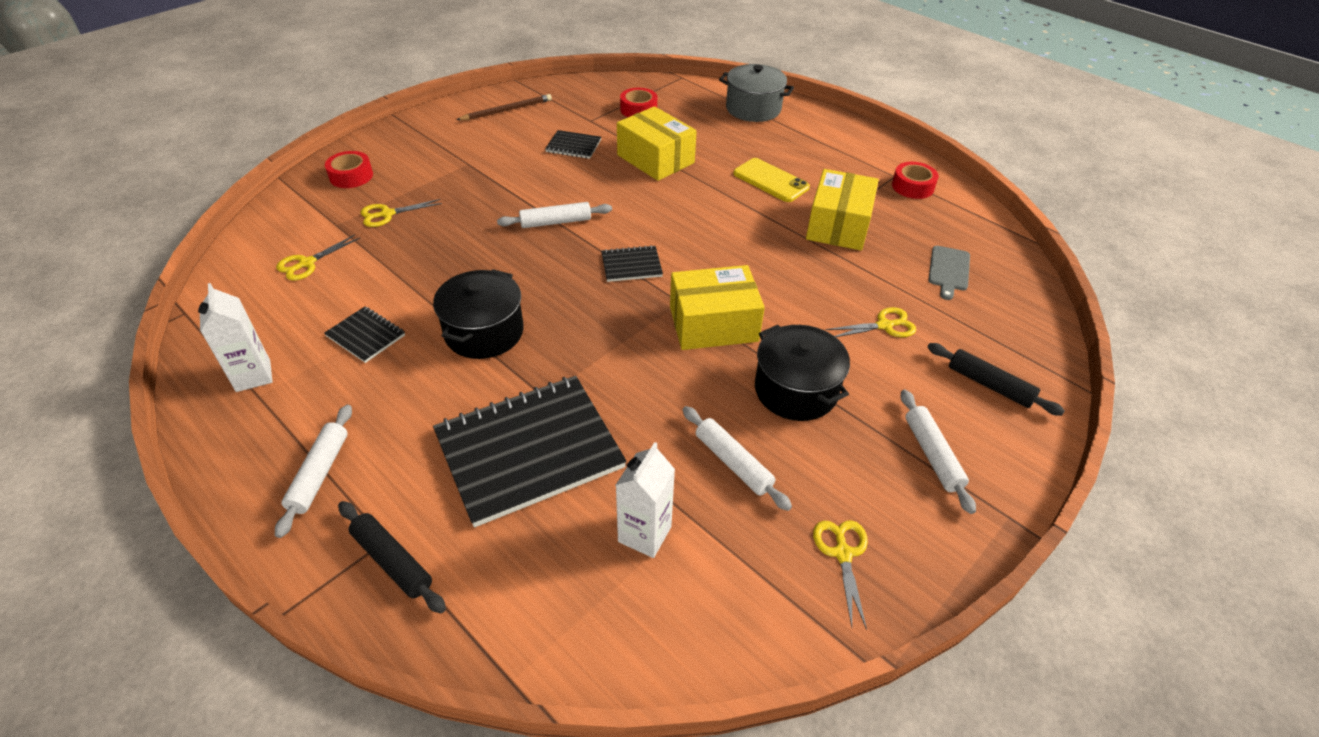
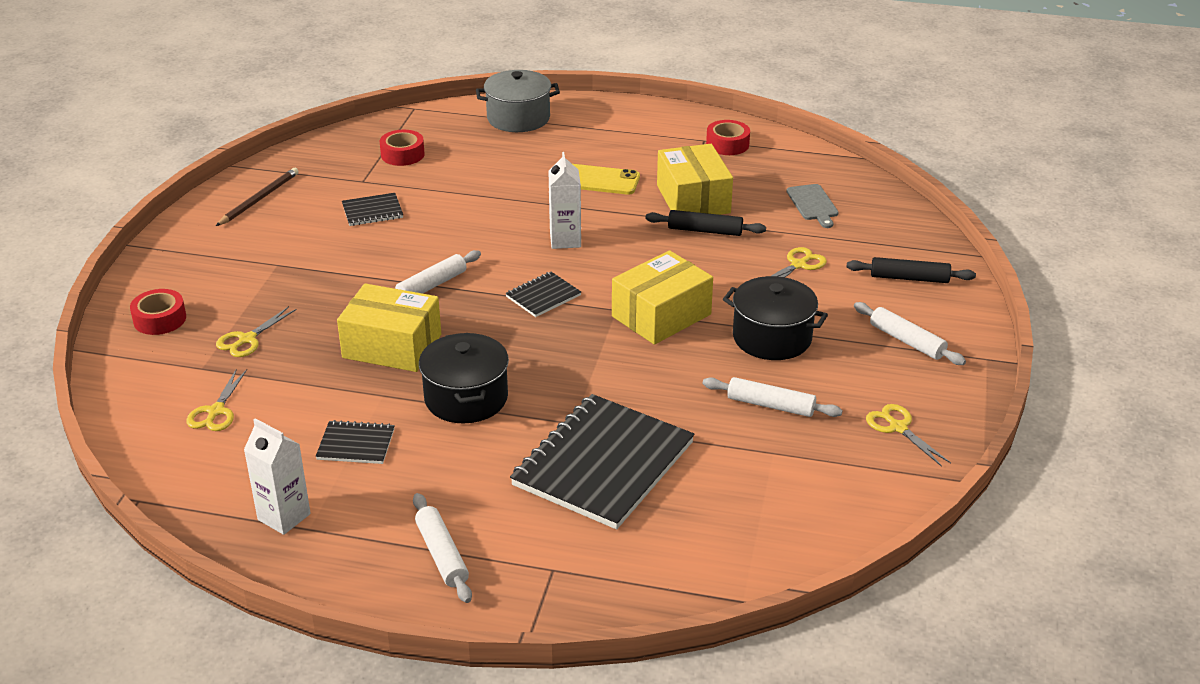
camera: 30 degrees left, 10 degrees down
black rolling pin [338,501,446,613] -> black rolling pin moved to [645,210,766,236]
white carton [616,442,675,558] -> white carton moved to [548,152,581,249]
yellow box [617,106,697,181] -> yellow box moved to [337,283,441,372]

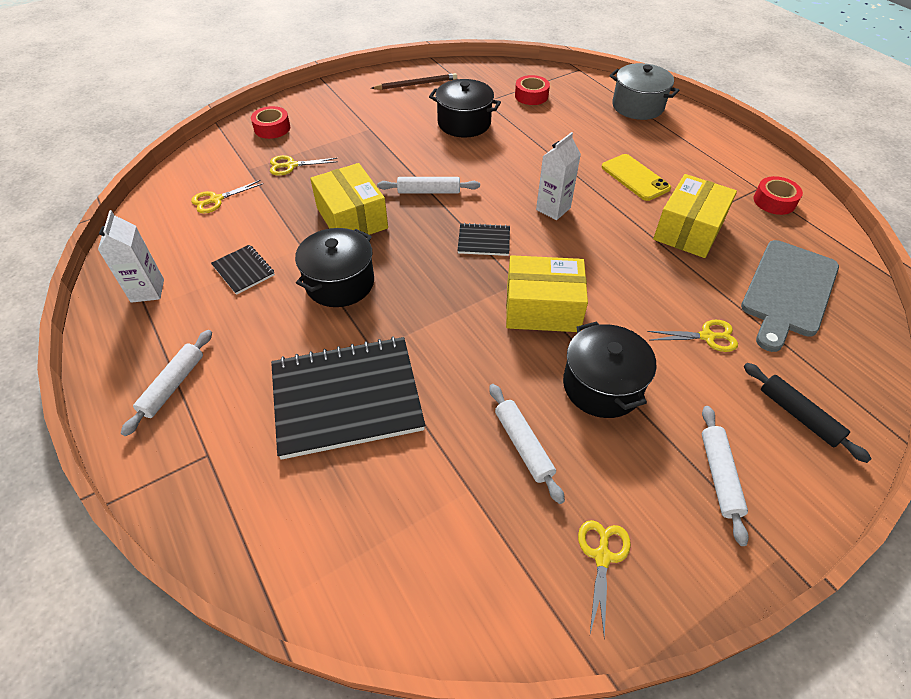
camera: 45 degrees right, 15 degrees up
black notebook [342,193,403,226] -> black pot [429,79,501,138]
black rolling pin [645,210,766,236] -> none
grey cutting board [786,184,839,228] -> grey cutting board [741,240,839,352], size x1.94

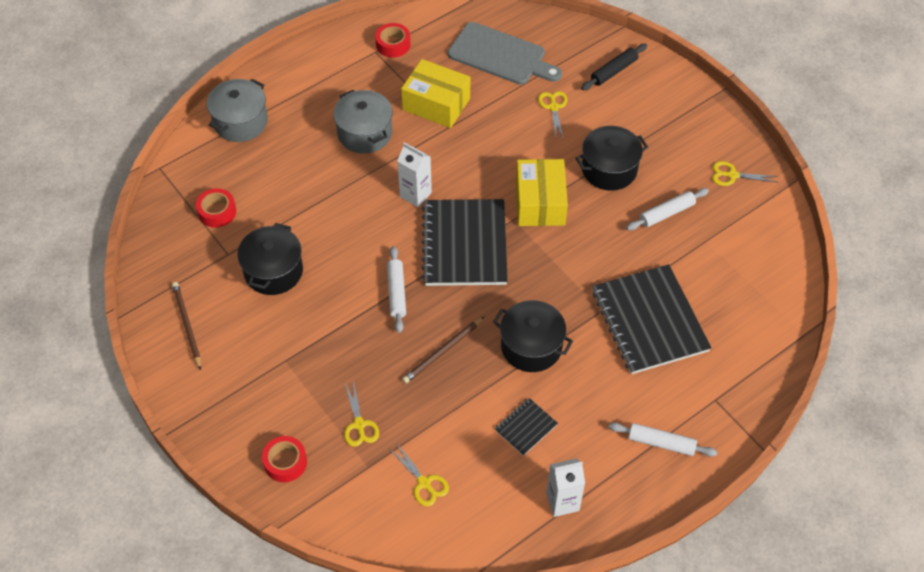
camera: 95 degrees left, 5 degrees up
yellow box [310,163,388,235] -> brown pencil [402,317,484,383]
black notebook [458,223,510,256] -> black notebook [421,199,508,286], size x2.21
yellow phone [602,154,671,201] -> grey pot [333,90,392,154]
white rolling pin [702,406,749,546] -> none

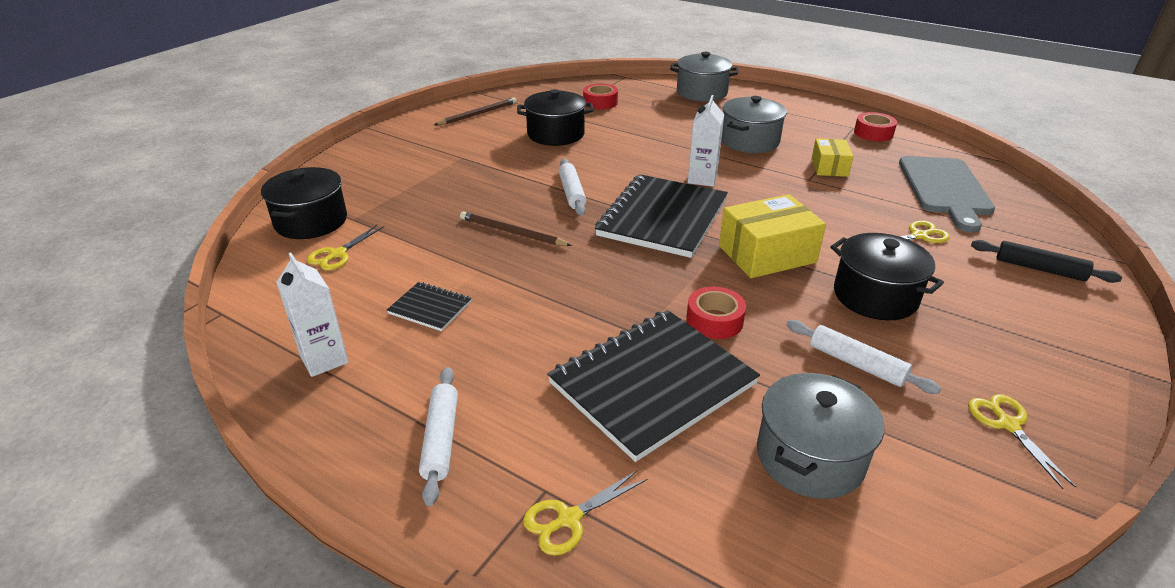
camera: 70 degrees right, 20 degrees down
red tape [262,436,307,482] -> red tape moved to [686,286,746,339]
yellow scissors [344,380,379,447] -> yellow scissors moved to [523,470,648,555]
white rolling pin [387,246,406,333] -> white rolling pin turned 75 degrees counterclockwise [559,159,586,216]
yellow box [401,59,470,128] -> yellow box [812,138,854,177], size x0.60
black notebook [421,199,508,286] -> black notebook turned 45 degrees counterclockwise [595,174,728,258]
black pot [493,300,573,372] -> black pot moved to [261,167,347,239]
none -> grey pot [757,373,884,499]

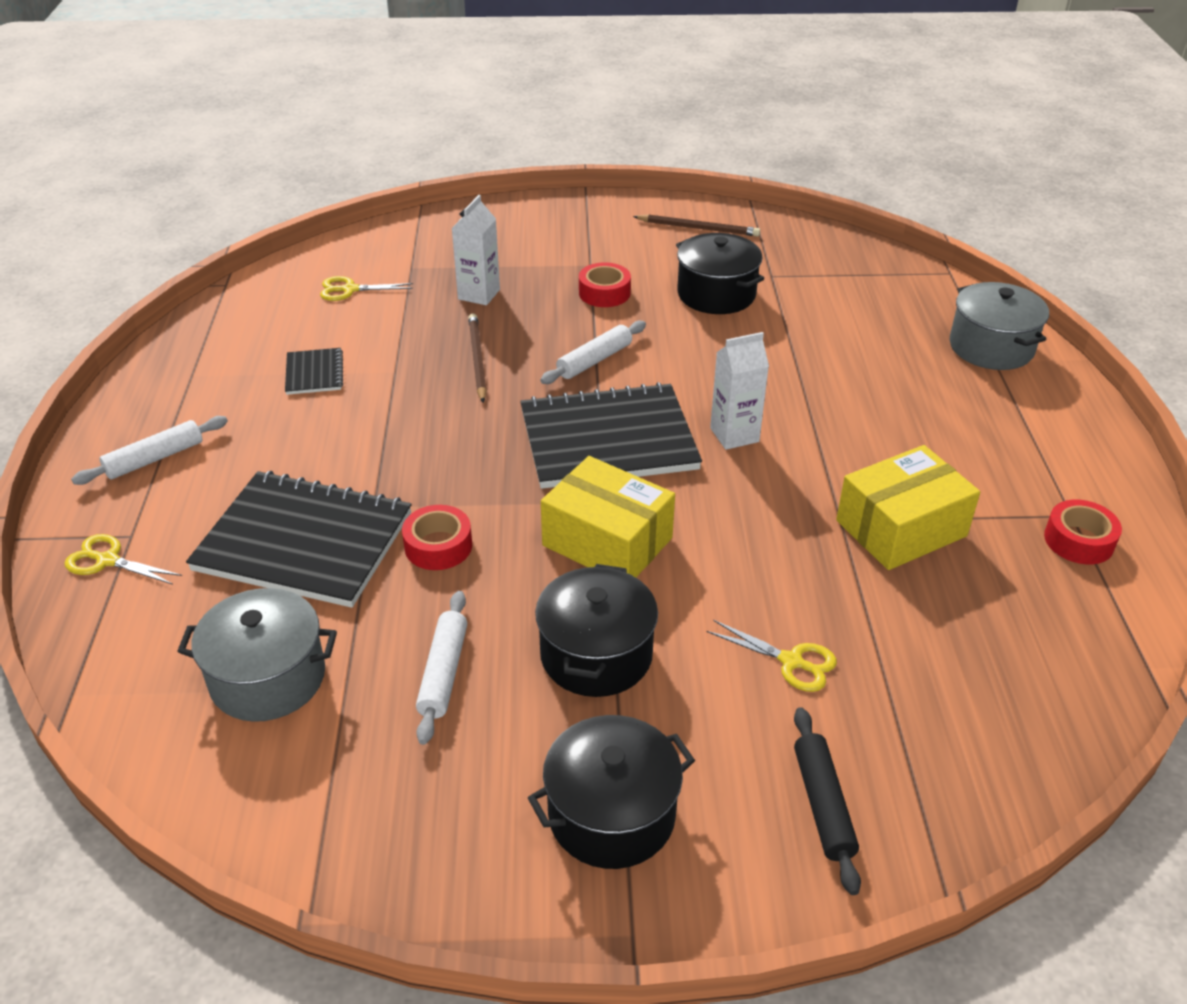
camera: 55 degrees right, 5 degrees up
black pot [261,167,347,239] -> black pot moved to [528,715,695,869]
white carton [276,253,349,377] -> white carton moved to [452,195,500,305]
red tape [583,84,618,110] -> red tape moved to [579,262,631,307]
grey pot [721,96,787,153] -> none
yellow box [812,138,854,177] -> yellow box [836,445,980,570], size x1.68
grey cutting board [899,156,995,233] -> none
yellow scissors [968,394,1076,489] -> none

